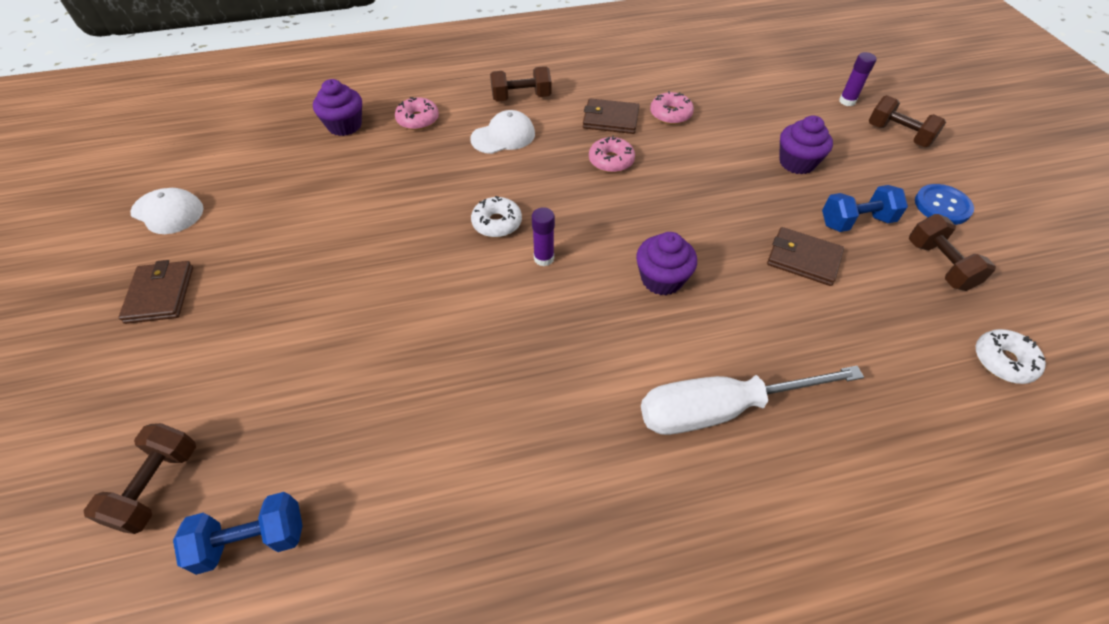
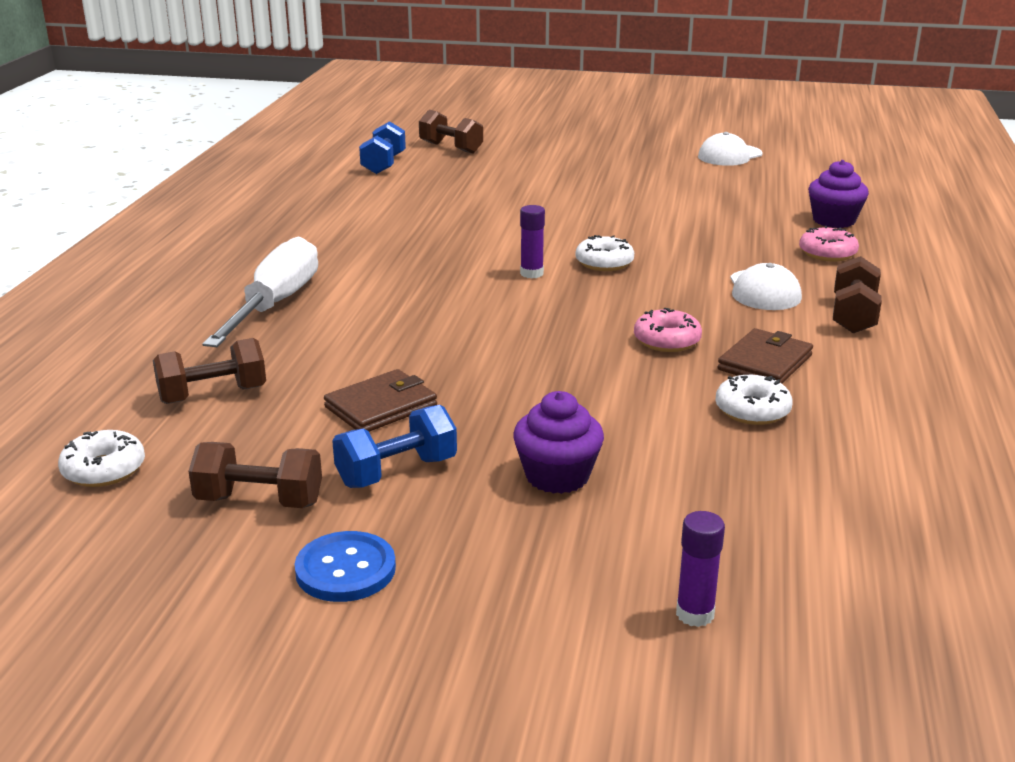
camera: 115 degrees right, 25 degrees down
brown wallet [118,260,193,324] -> none
purple cupcake [636,232,697,295] -> none
pink donut [650,91,694,124] -> white donut [715,375,793,425]
blue dumbbell [822,185,908,232] -> blue dumbbell turned 45 degrees clockwise [332,405,457,488]
brown dumbbell [869,95,946,147] -> brown dumbbell moved to [153,338,266,404]

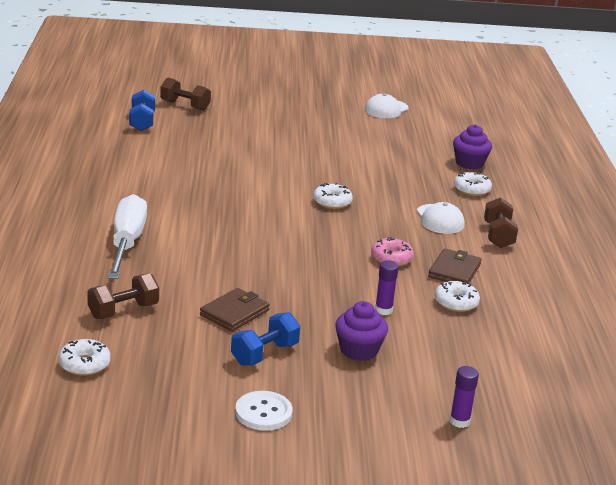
camera: 15 degrees left, 0 degrees up
brown dumbbell [188,442,322,508] -> none
blue button [295,531,396,602] -> white button [235,391,292,431]
purple glue stick [520,205,545,278] -> purple glue stick moved to [375,260,399,315]
pink donut [799,226,859,261] -> white donut [454,171,492,196]

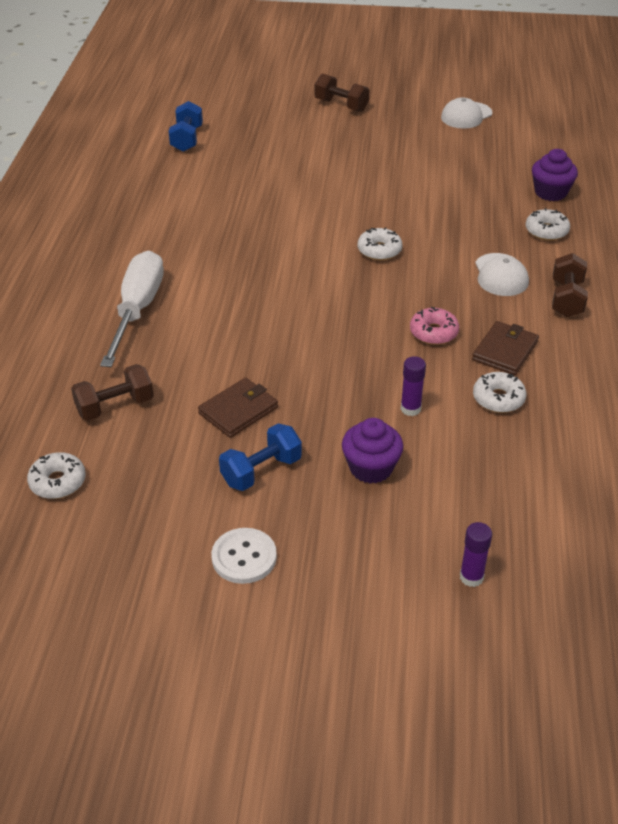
camera: 10 degrees right, 15 degrees up
brown dumbbell [160,77,211,111] -> brown dumbbell moved to [315,73,369,112]

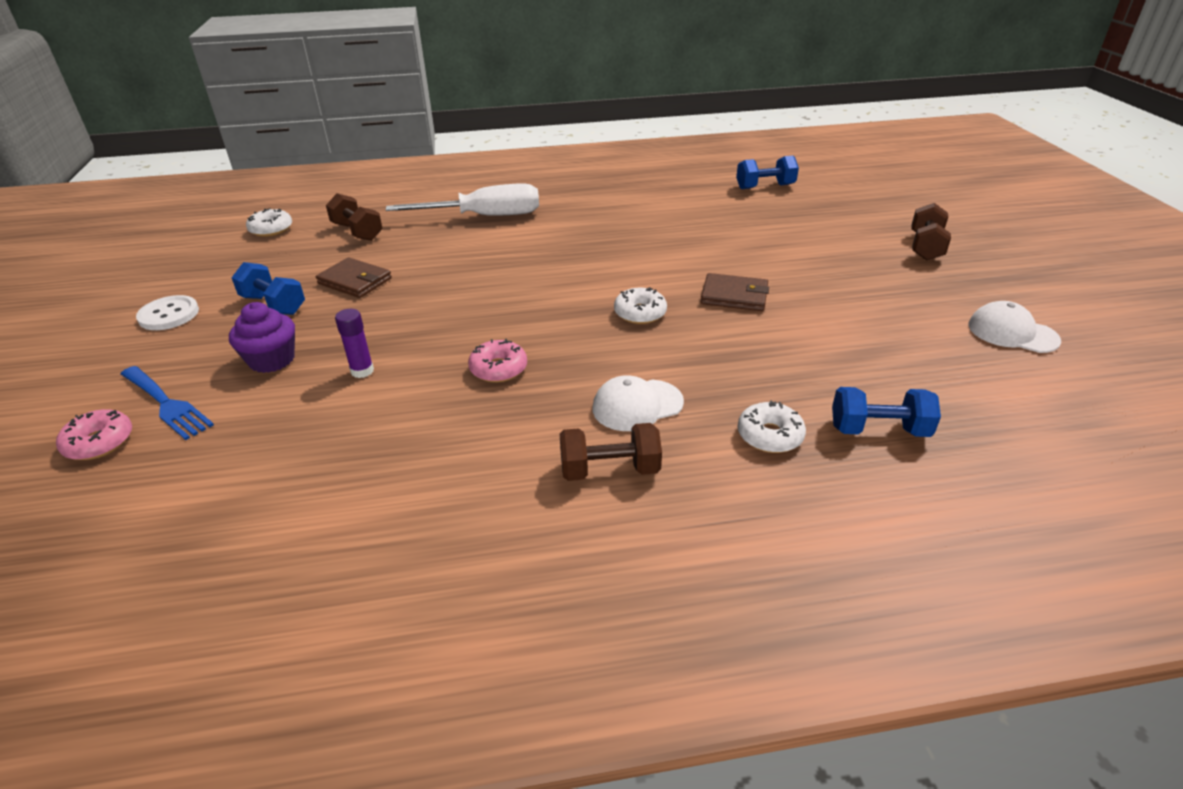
camera: 75 degrees right, 5 degrees down
purple glue stick [460,522,492,587] -> pink donut [56,409,132,460]
brown wallet [472,321,539,375] -> brown wallet moved to [701,273,769,311]
white donut [473,372,527,413] -> none
purple cupcake [532,149,578,201] -> blue dumbbell [832,387,941,437]
none -> blue fork [121,366,214,440]

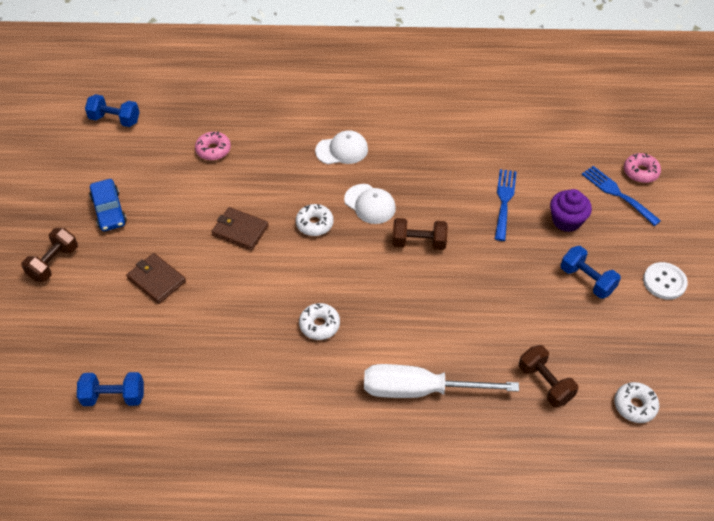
camera: 170 degrees left, 15 degrees up
brown wallet [316,257,392,298] -> brown wallet moved to [126,253,186,304]
purple glue stick [335,309,374,378] -> blue fork [495,169,517,241]
pink donut [468,339,527,382] -> pink donut moved to [195,131,231,160]
brown dumbbell [560,423,662,481] -> brown dumbbell moved to [392,218,448,250]
white donut [738,401,806,453] -> white donut moved to [299,303,340,340]
blue dumbbell [832,387,941,437] -> blue dumbbell moved to [85,94,140,127]
white cap [968,301,1061,353] -> white cap moved to [344,184,396,224]
none -> blue car [89,179,127,231]

